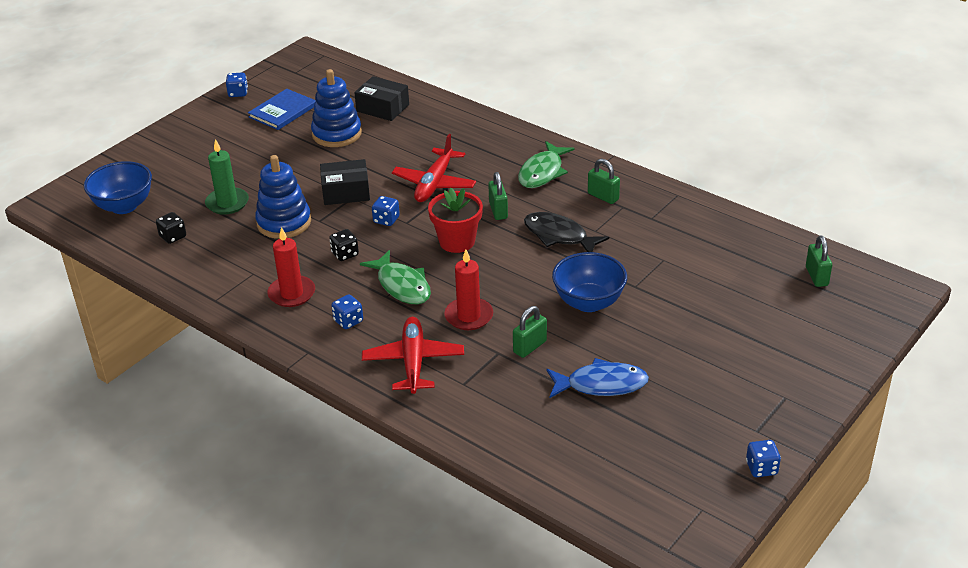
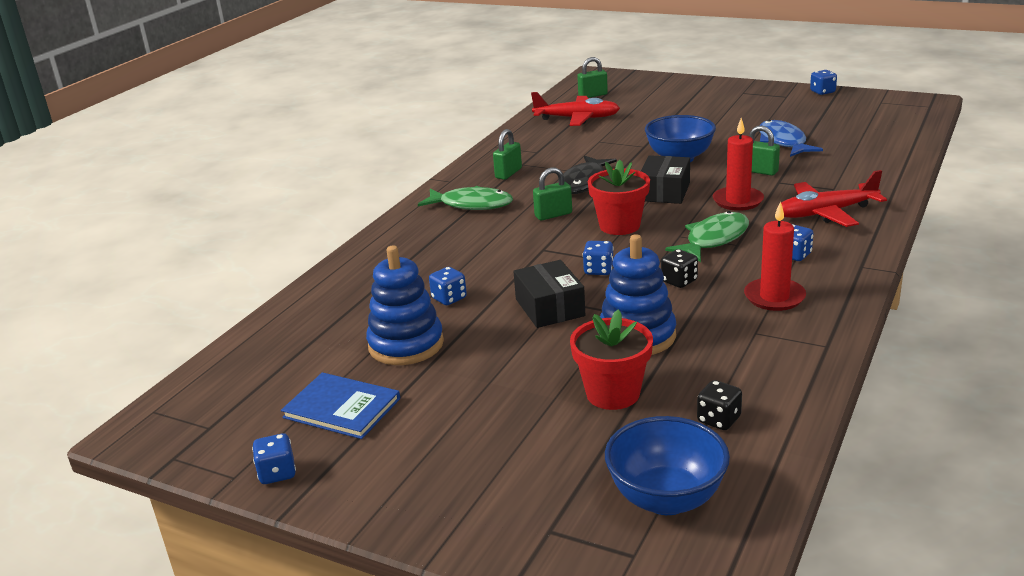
camera: 100 degrees left, 10 degrees down
green candle [205,139,249,215] -> red flower pot [570,309,653,410]
black box [354,76,409,121] -> black box moved to [641,155,690,204]
red plane [392,134,476,202] -> red plane moved to [531,92,620,126]
none -> blue dice [429,267,467,305]

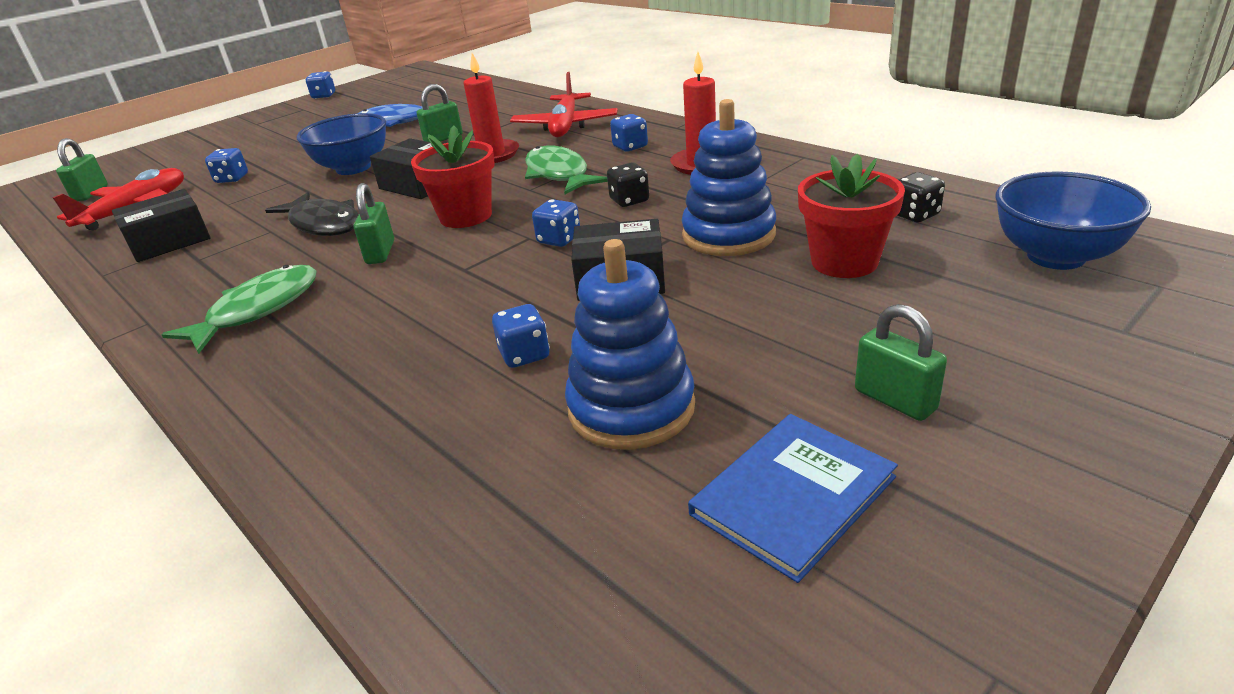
camera: 70 degrees left, 5 degrees up
blue dice [252,433,296,484] -> blue dice moved to [205,148,248,183]
green padlock [493,129,522,180] -> green padlock moved to [855,304,947,421]
none -> black box [112,189,211,262]

